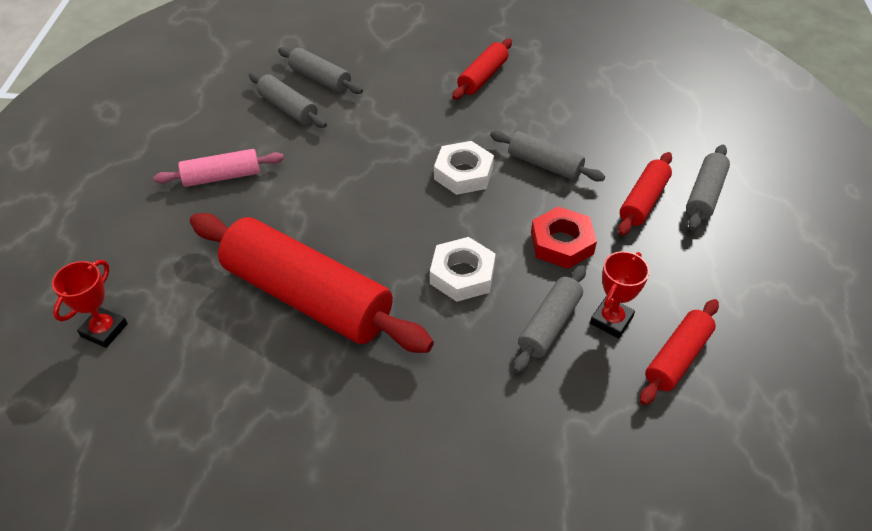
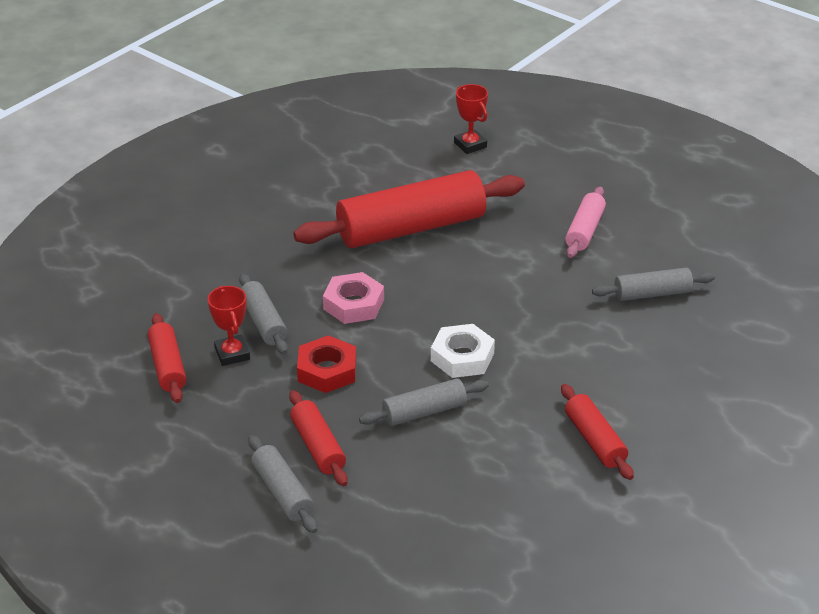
camera: 125 degrees right, 10 degrees down
grey rolling pin [278,47,363,94] -> none
white nut [430,237,496,302] -> pink nut [323,272,384,324]

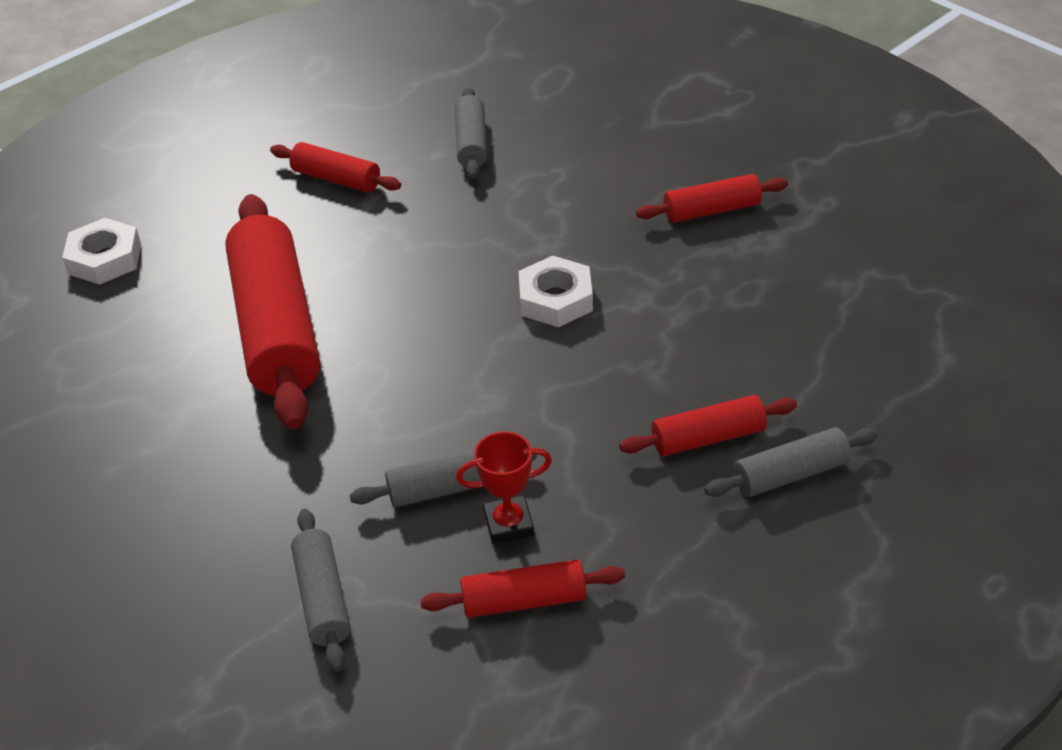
camera: 80 degrees left, 5 degrees up
red nut [297,335,356,393] -> none
pink nut [323,272,384,324] -> none
grey rolling pin [359,378,489,426] -> grey rolling pin moved to [291,509,350,672]
red trophy [454,84,488,154] -> white nut [62,218,141,285]
pink rolling pin [565,187,606,258] -> red rolling pin [270,142,401,193]

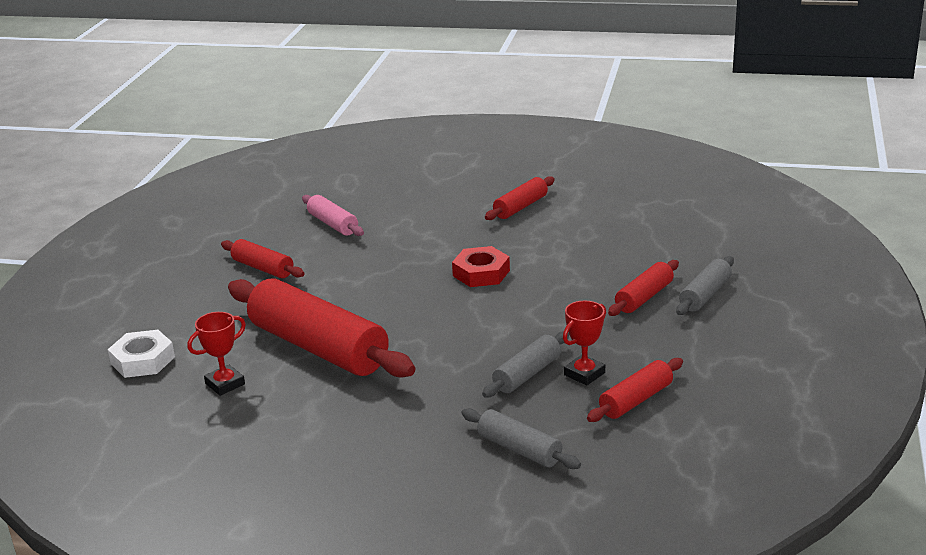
camera: 35 degrees left, 15 degrees down
red rolling pin [270,142,401,193] -> red rolling pin turned 45 degrees clockwise [221,239,305,278]
grey rolling pin [455,87,487,179] -> pink rolling pin [302,195,364,236]
white nut [519,256,593,327] -> red nut [452,246,510,287]
none -> red trophy [187,312,246,396]

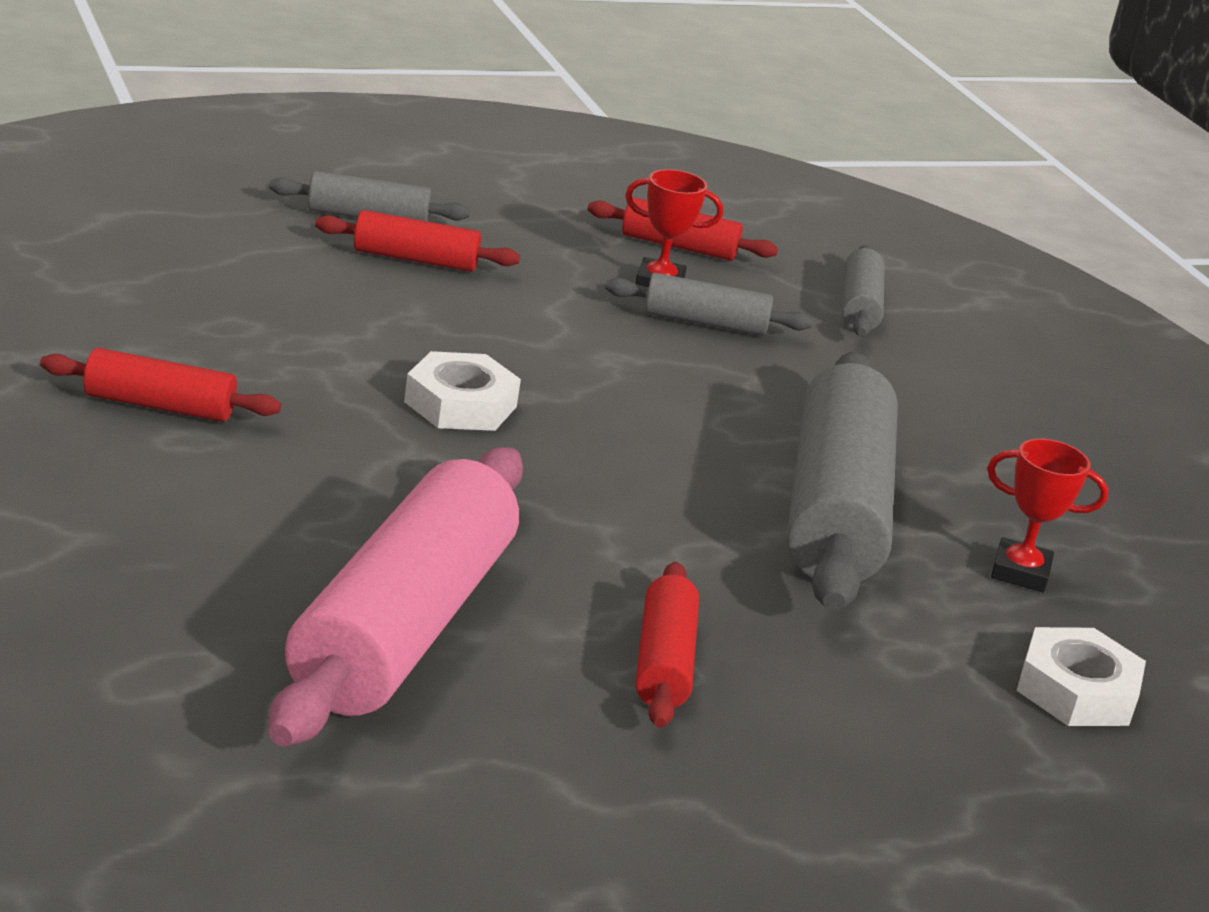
camera: 130 degrees left, 0 degrees up
red rolling pin [228,278,416,378] -> grey rolling pin [787,352,898,611]
pink rolling pin [302,195,364,236] -> pink rolling pin [269,447,523,747], size x2.03
red nut [452,246,510,287] -> white nut [404,351,521,431]

